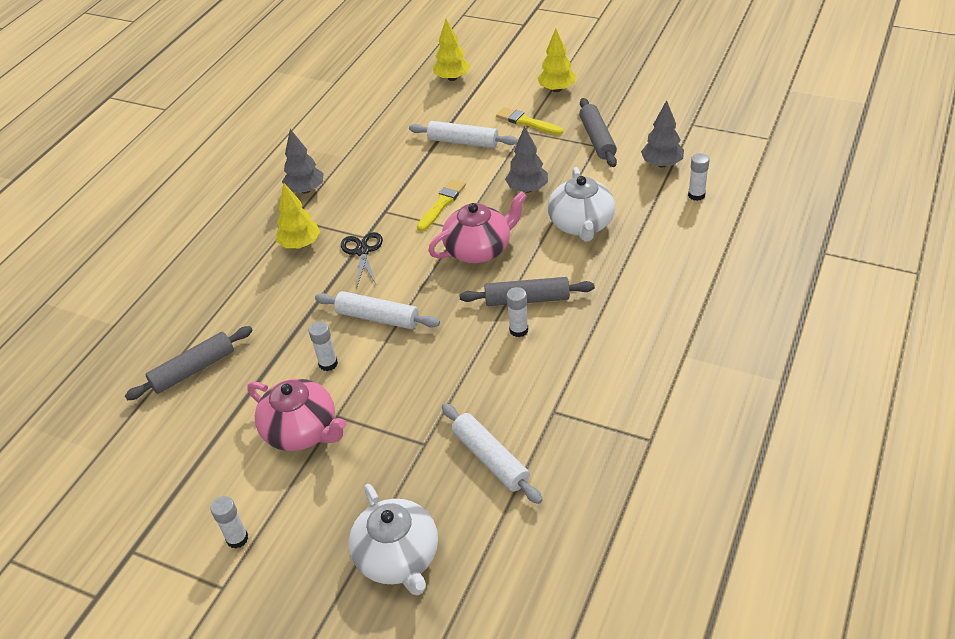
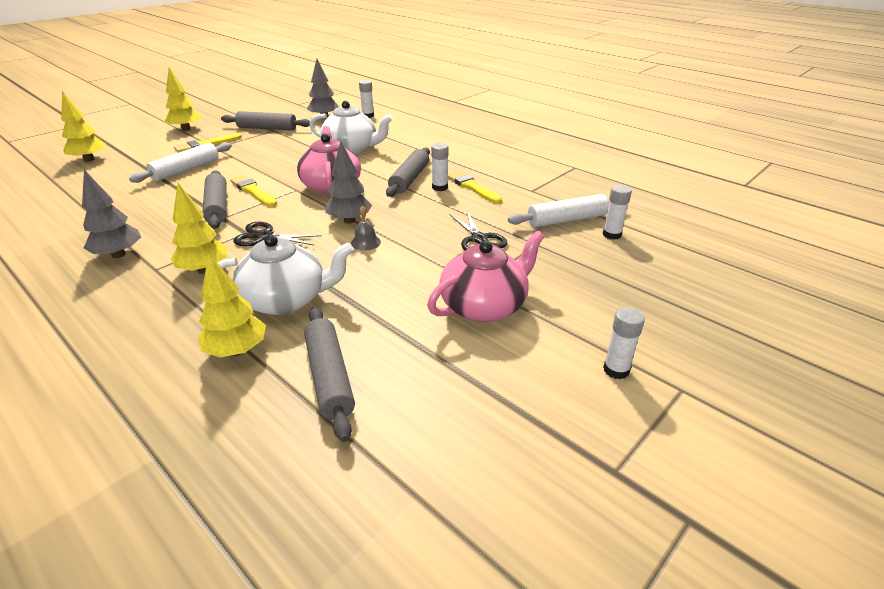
camera: 75 degrees left, 10 degrees down
white glue stick [309,321,338,371] -> white glue stick moved to [603,185,632,240]
white rolling pin [315,291,440,329] -> grey bell [351,205,381,251]
white teapot [349,484,438,595] -> white teapot moved to [218,234,354,315]
grey tree [505,126,548,193] -> grey tree moved to [325,142,372,224]
none -> yellow tree [198,253,266,358]
none -> grey rolling pin [202,171,227,229]
none -> yellow brush [448,171,502,203]
none -> black scissors [449,211,507,251]

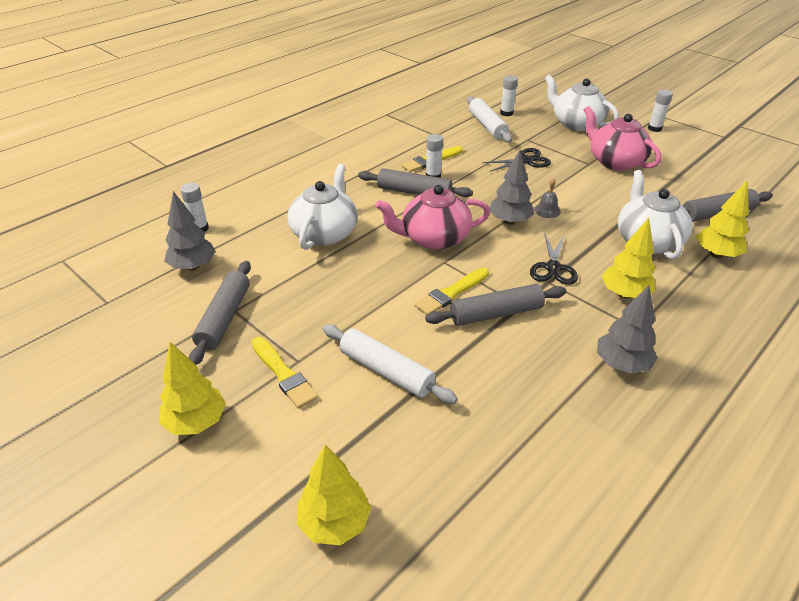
camera: 90 degrees left, 5 degrees up
none -> white teapot [545,75,619,131]

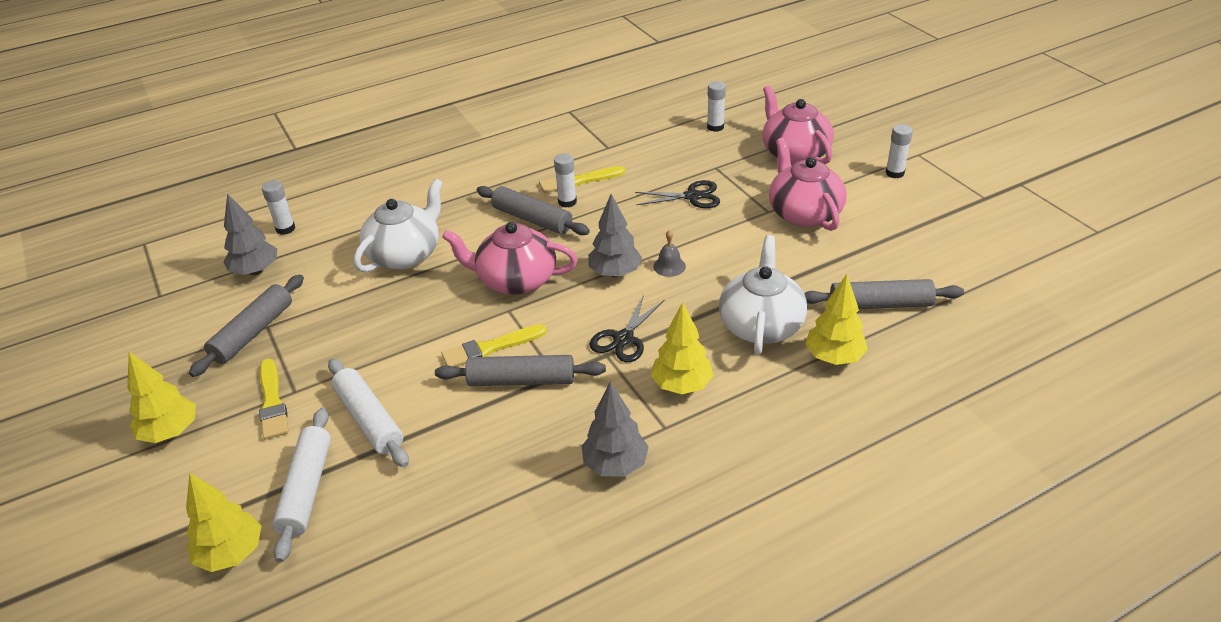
camera: 20 degrees right, 0 degrees up
white rolling pin [467,96,512,143] -> white rolling pin moved to [272,408,331,563]
white teapot [545,75,619,131] -> pink teapot [763,85,834,164]

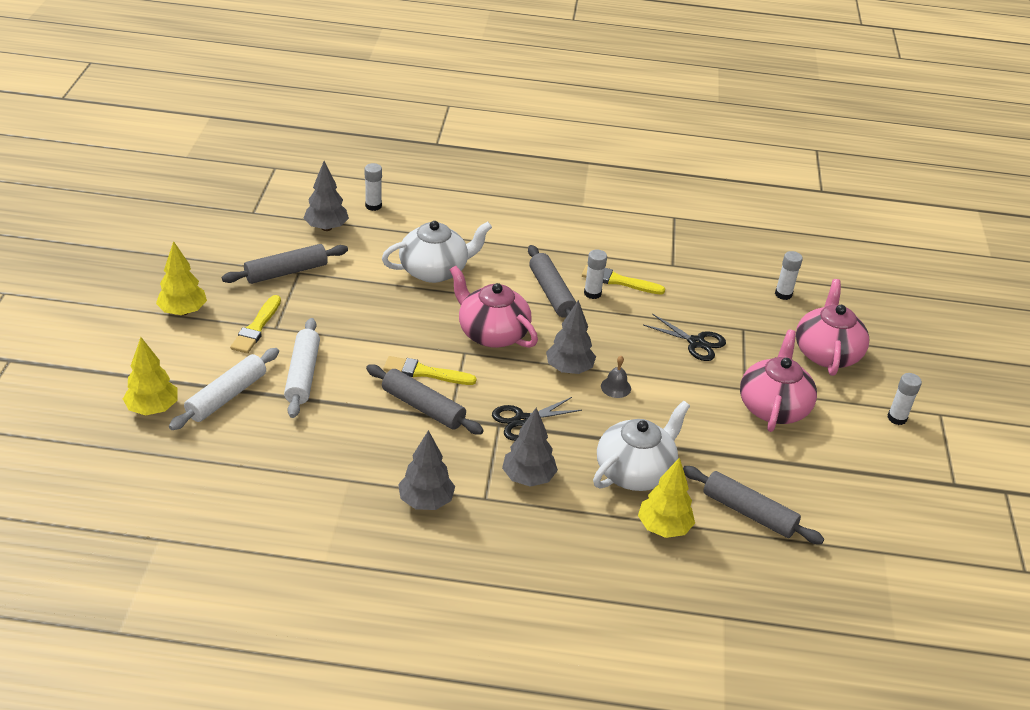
camera: 30 degrees right, 0 degrees up
yellow tree [651,302,714,394] -> grey tree [502,408,558,487]

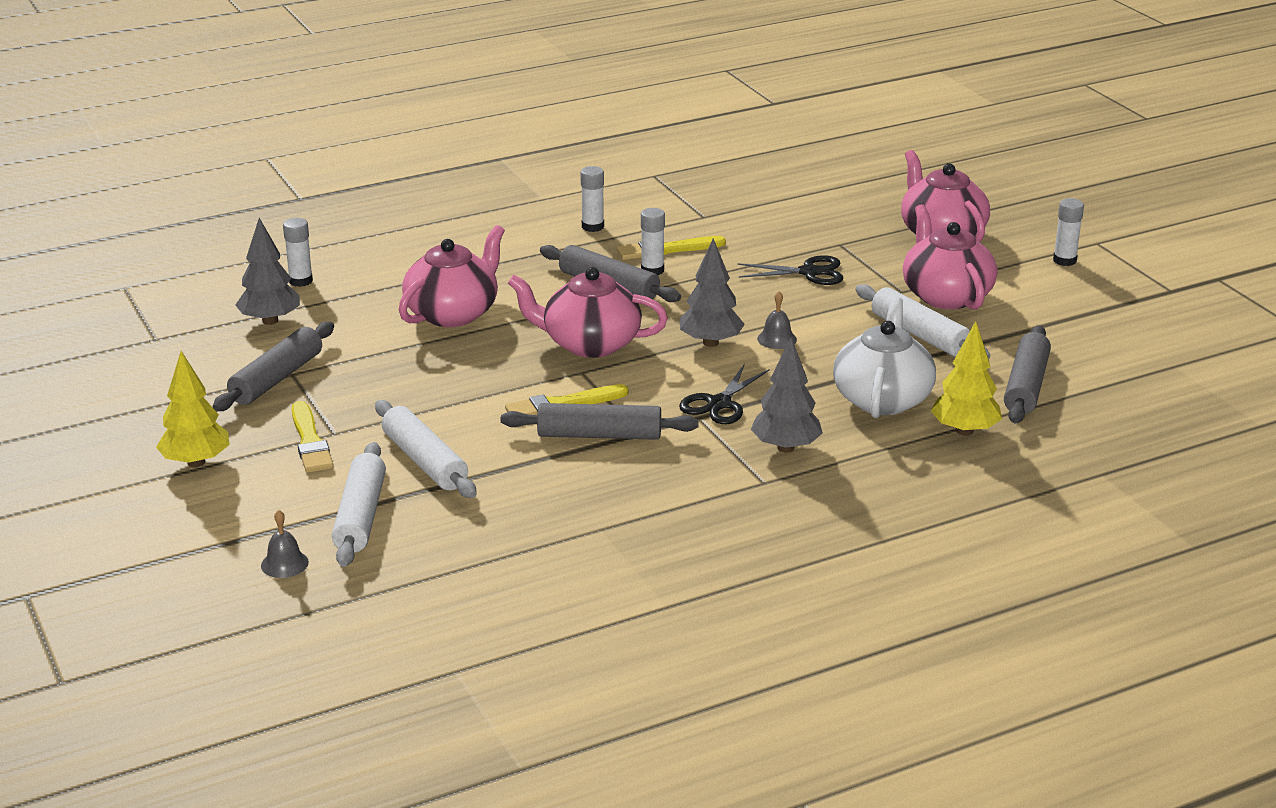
camera: 30 degrees left, 10 degrees down
yellow tree [123,337,178,415] -> grey bell [261,510,309,578]
white teapot [382,221,492,283] -> pink teapot [399,225,505,327]
grey tree [398,430,455,510] -> none
grey rolling pin [683,466,824,544] -> grey rolling pin turned 75 degrees counterclockwise [1004,325,1051,424]
white glue stick [775,251,803,300] -> white glue stick moved to [580,166,604,232]
none -> white rolling pin [855,284,990,359]

